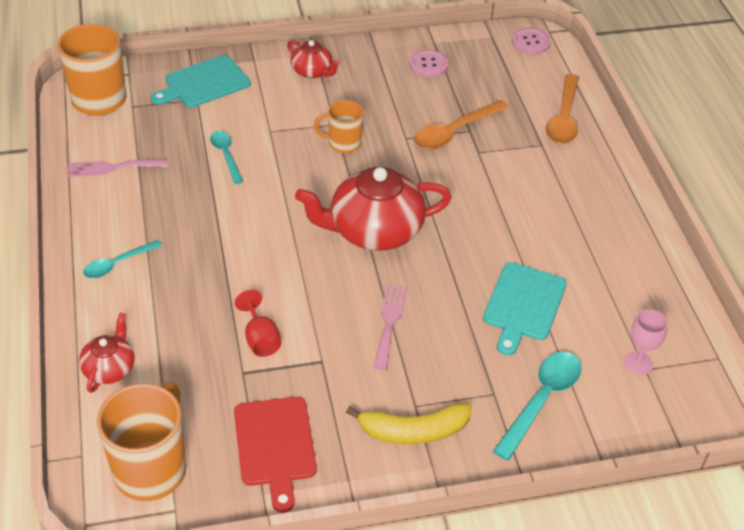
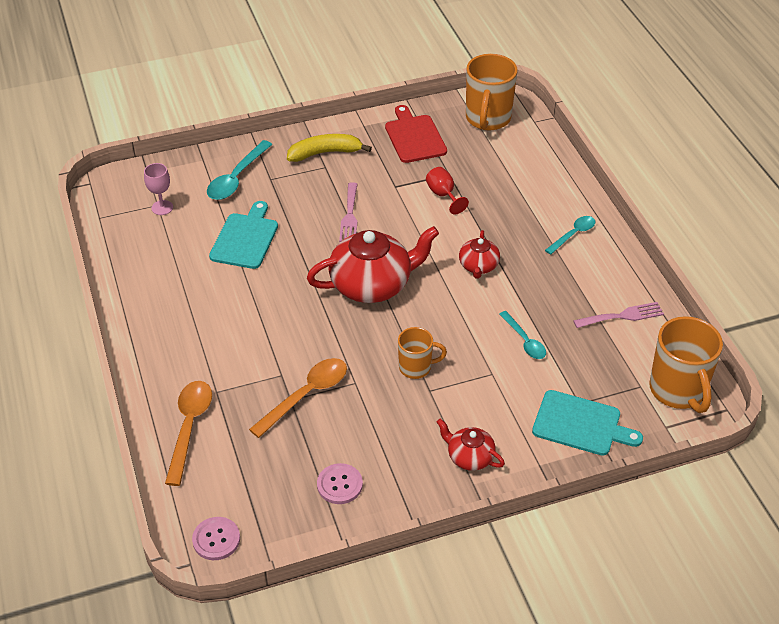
camera: 175 degrees right, 0 degrees up
red teapot [79,312,134,393] -> red teapot moved to [459,230,500,279]
turquoise cutting board [151,55,251,108] -> turquoise cutting board turned 60 degrees clockwise [532,390,643,455]

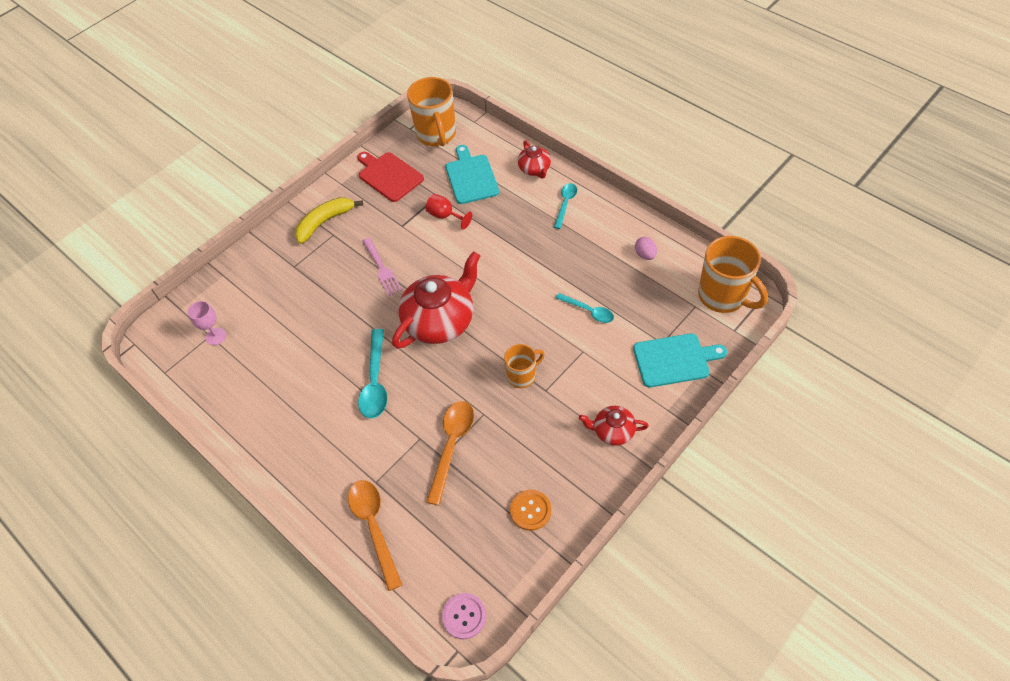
camera: 25 degrees left, 10 degrees up
turquoise spoon [207,140,273,200] -> turquoise spoon moved to [358,329,388,419]
turquoise cutting board [209,201,278,269] -> turquoise cutting board moved to [446,145,499,204]
pink button [317,463,363,504] -> orange button [510,489,551,531]
red teapot [459,230,500,279] -> red teapot moved to [518,141,551,179]
pink fork [573,302,664,328] -> pink egg [635,237,657,260]

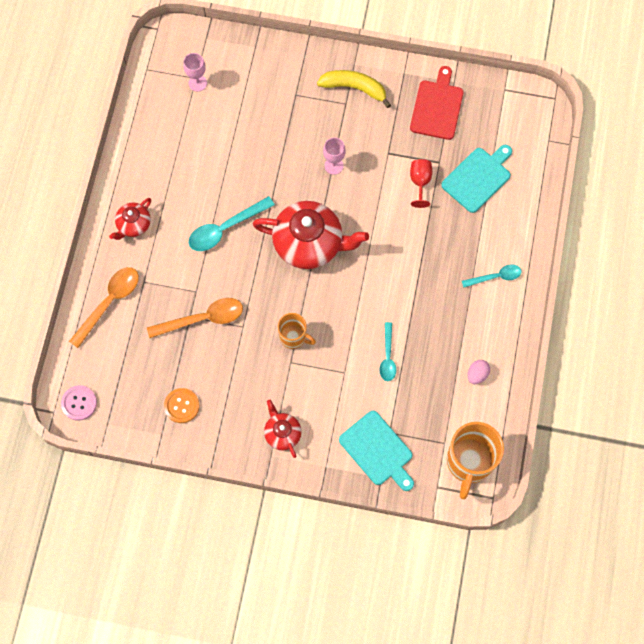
camera: 55 degrees right, 15 degrees up
pink fork [362,238,402,296] -> pink goblet [323,138,346,175]
orange mug [407,77,456,146] -> none
red teapot [518,141,551,179] -> red teapot moved to [109,198,151,240]

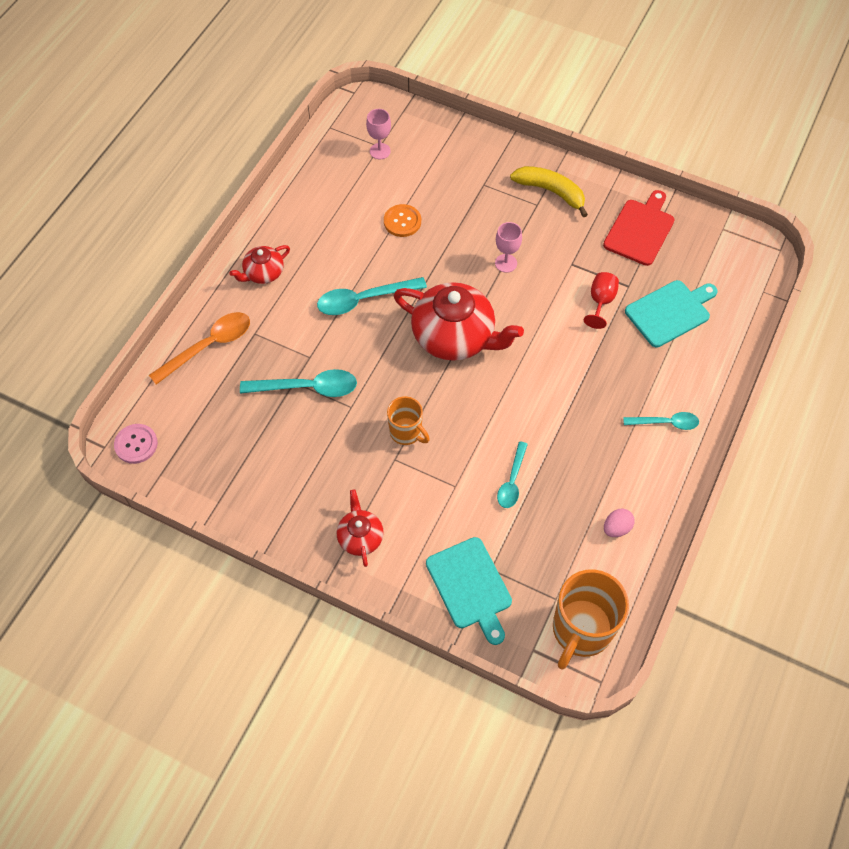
camera: 15 degrees right, 10 degrees down
orange spoon [147,298,243,338] -> turquoise spoon [240,369,357,397]
orange button [164,388,199,423] -> orange button moved to [384,204,421,237]

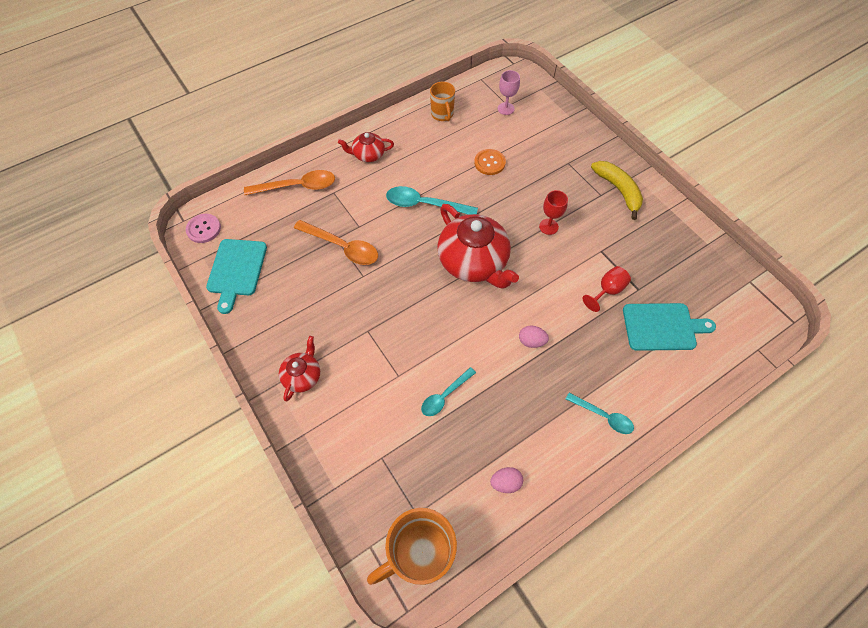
camera: 30 degrees right, 0 degrees up
turquoise spoon [240,369,357,397] -> orange spoon [294,220,378,265]
orange mug [387,396,430,445] -> orange mug moved to [430,82,455,121]
turquoise cutting board [426,537,512,645] -> turquoise cutting board moved to [206,239,267,314]
pink goblet [495,222,522,273] -> red goblet [539,190,568,235]
red cutting board [603,190,674,266] -> none
none -> pink egg [519,326,549,348]

